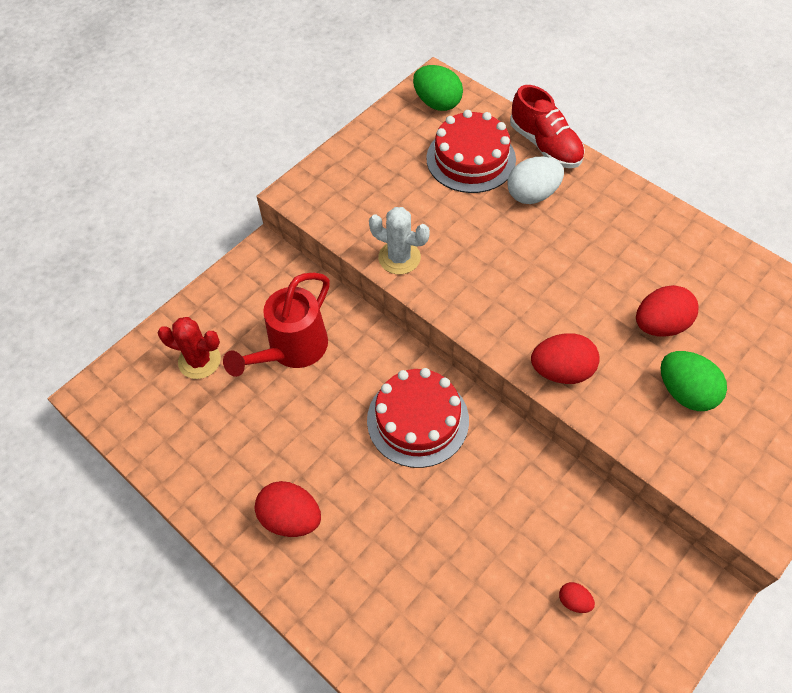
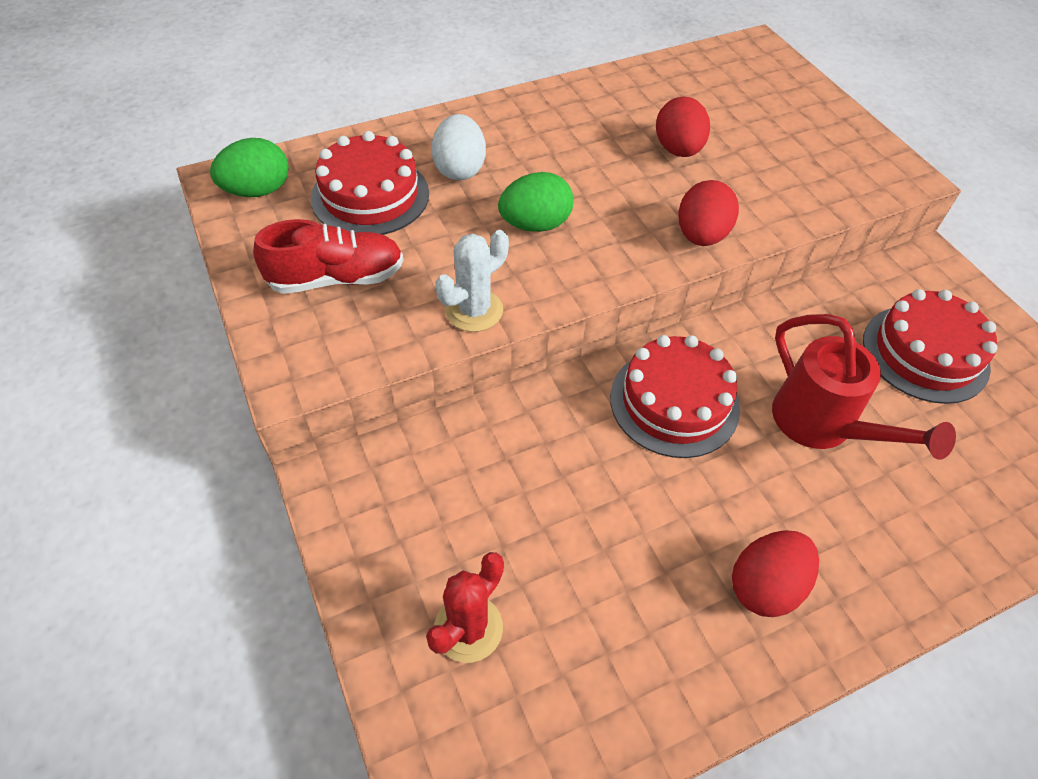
camera: 70 degrees left, 5 degrees down
red watering can [223,273,330,377] -> red watering can moved to [772,314,956,460]
red shoe [510,85,585,168] -> red shoe moved to [253,219,403,294]
red egg [559,582,595,613] -> red cake [863,289,997,404]
green egg [661,351,727,411] -> green egg moved to [498,172,574,232]

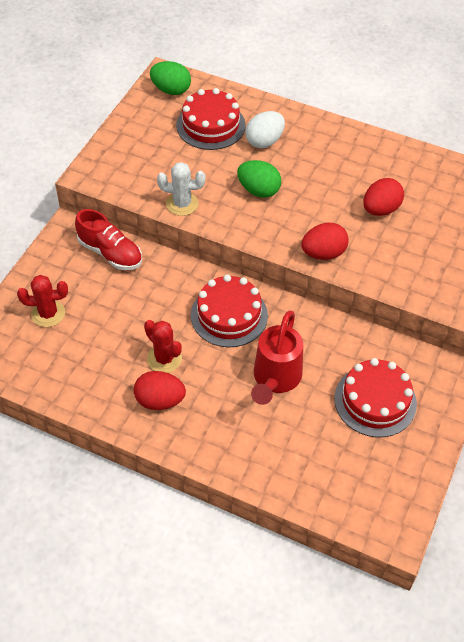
camera: 50 degrees right, 0 degrees up
red shoe [253,219,403,294] -> red shoe moved to [75,209,142,270]
none -> red cactus [144,320,182,373]

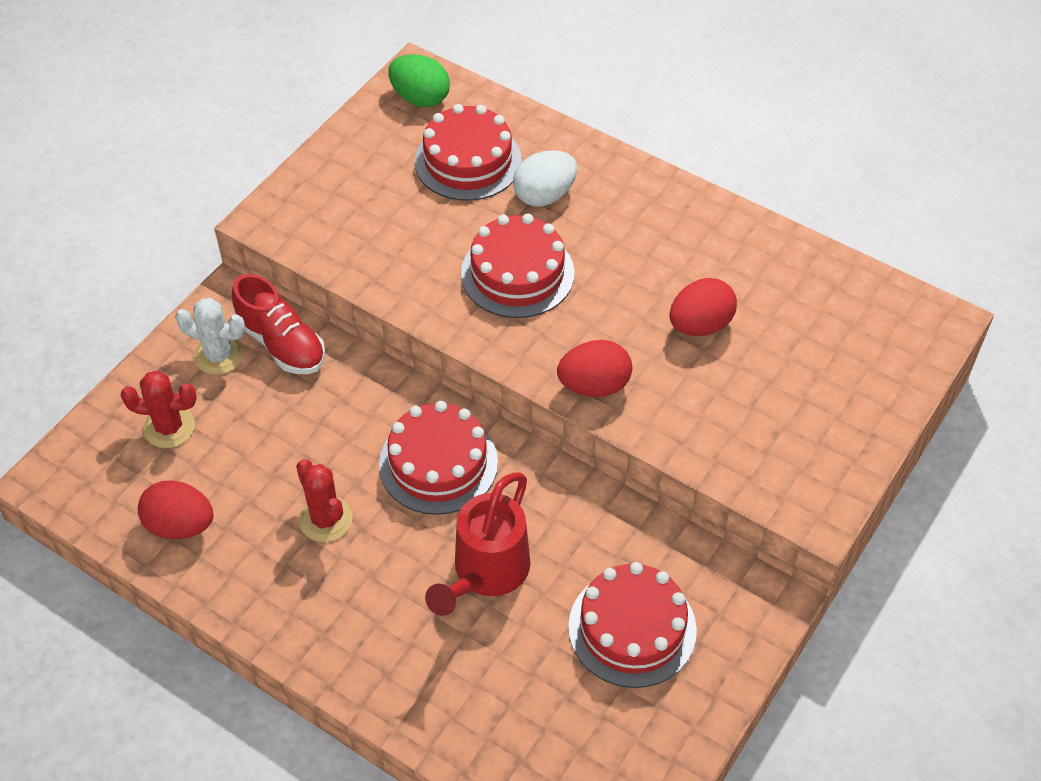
camera: 10 degrees right, 0 degrees up
red egg [134,371,186,410] -> red egg moved to [138,481,213,539]
white cactus [157,162,205,216] -> white cactus moved to [175,298,245,375]
green egg [237,160,281,198] -> red cake [461,213,575,318]

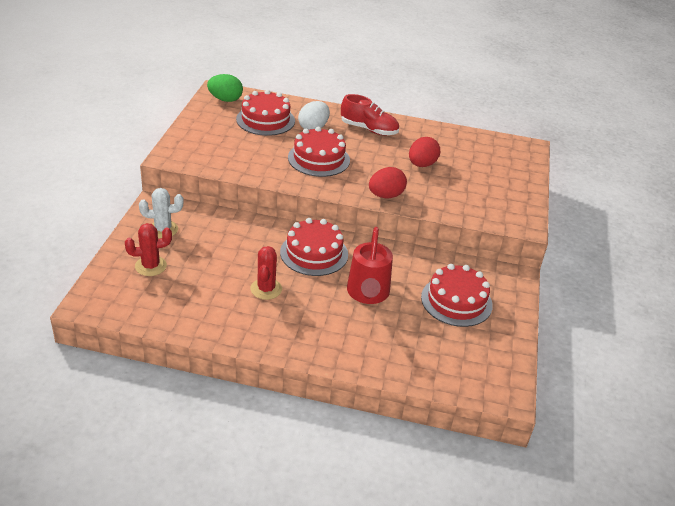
camera: 25 degrees left, 15 degrees down
red egg [138,481,213,539] -> none
red shoe [232,274,326,374] -> red shoe moved to [341,94,399,135]
red cactus [296,459,353,542] -> red cactus turned 60 degrees clockwise [250,246,282,300]

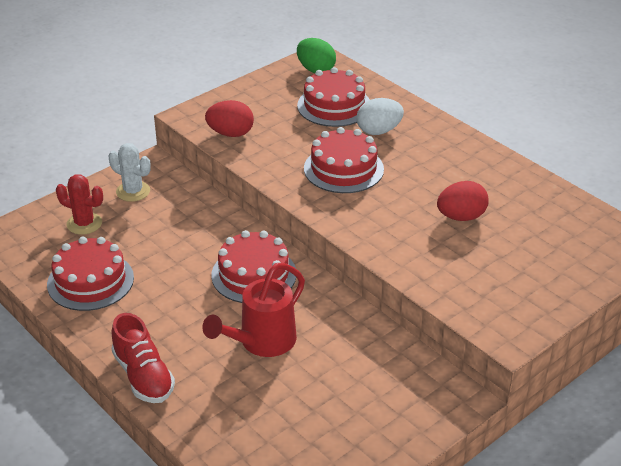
camera: 40 degrees right, 0 degrees up
red cactus [250,246,282,300] -> none
red shoe [341,94,399,135] -> red shoe moved to [112,313,175,403]
red egg [369,167,407,198] -> red egg moved to [205,100,254,137]
red cake [421,264,493,327] -> red cake moved to [47,237,134,311]

